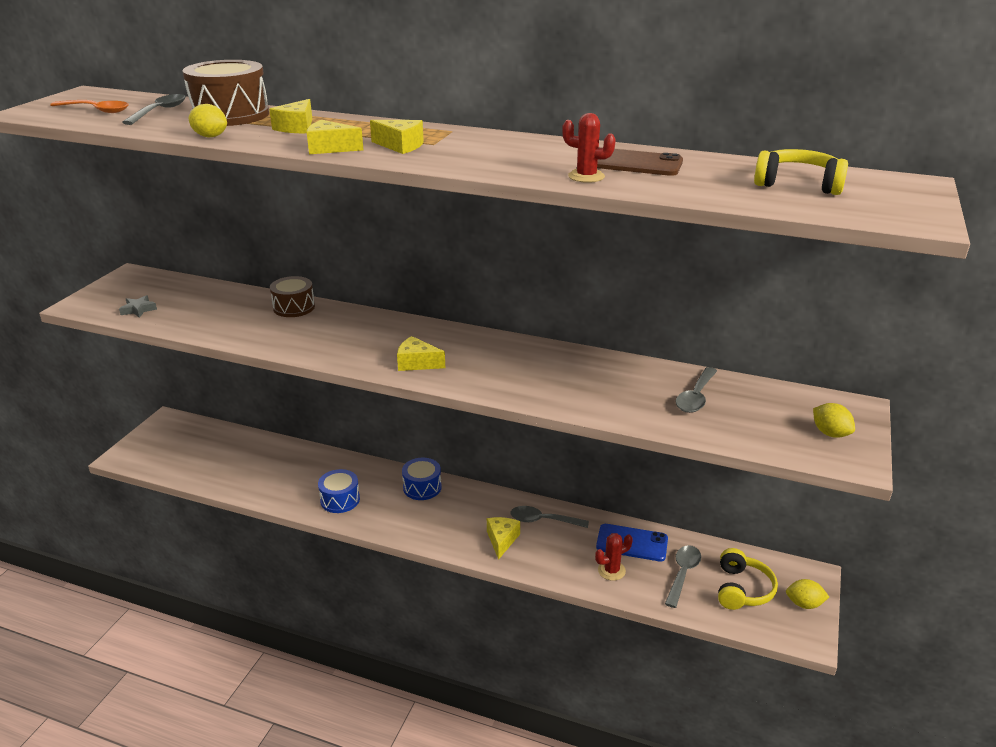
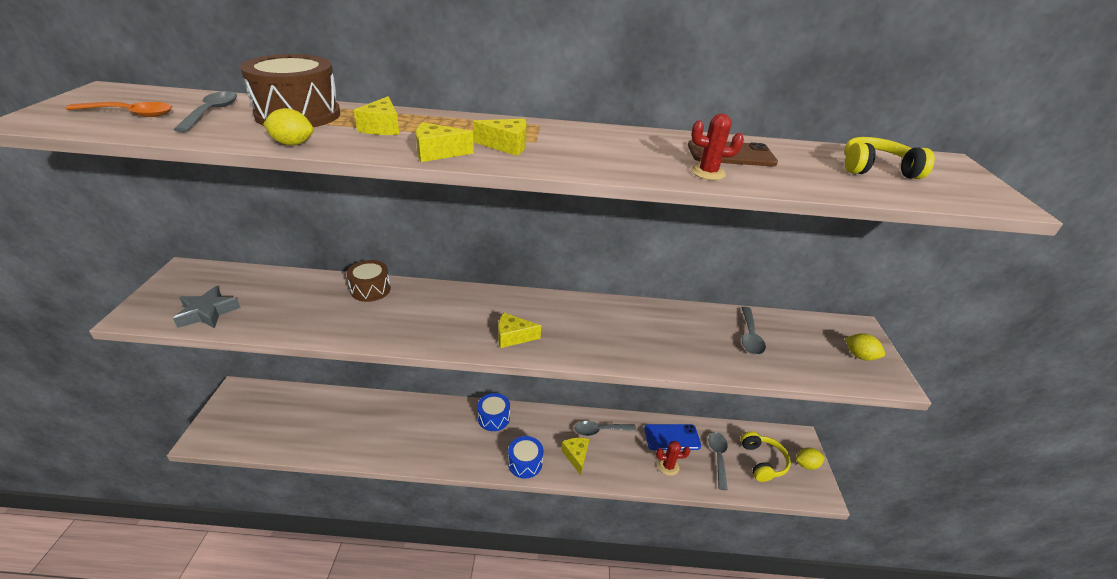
camera: 20 degrees left, 5 degrees up
grey star [119,295,157,318] -> grey star [173,286,241,329], size x1.61
blue drum [318,469,360,513] -> blue drum moved to [508,436,543,479]
red cactus [595,533,633,581] -> red cactus turned 45 degrees clockwise [656,441,690,476]

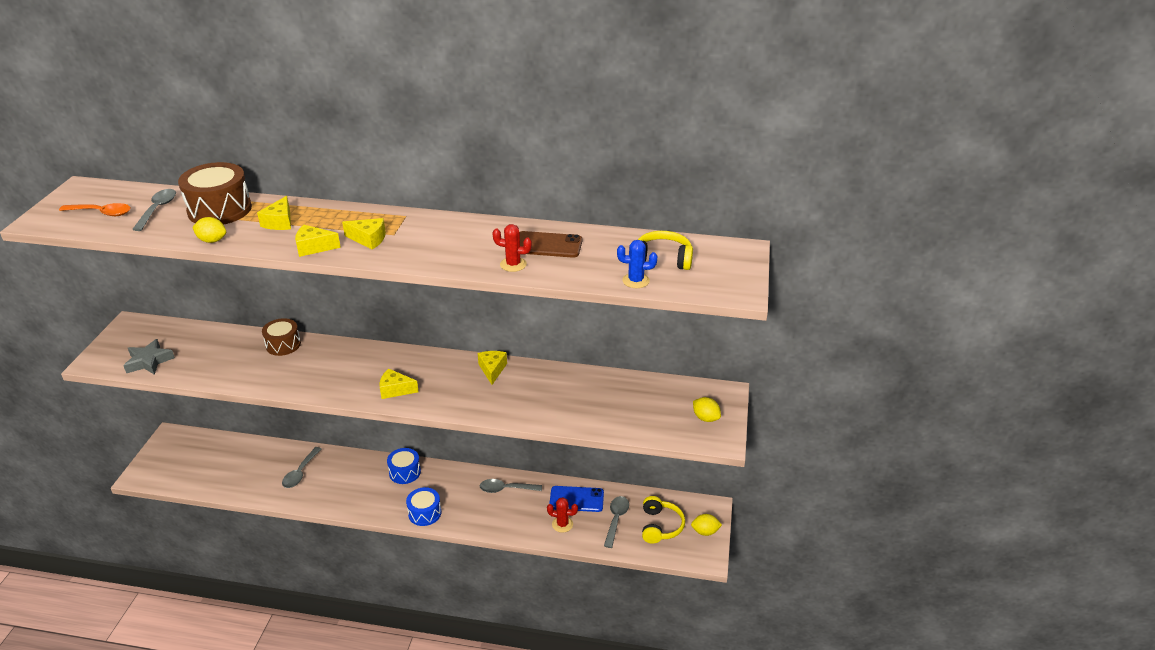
camera: 10 degrees right, 0 degrees up
yellow cheese [561,438,589,475] -> yellow cheese moved to [478,351,507,385]
grey spoon [741,307,766,355] -> grey spoon moved to [282,447,321,488]
none -> blue cactus [617,240,657,288]

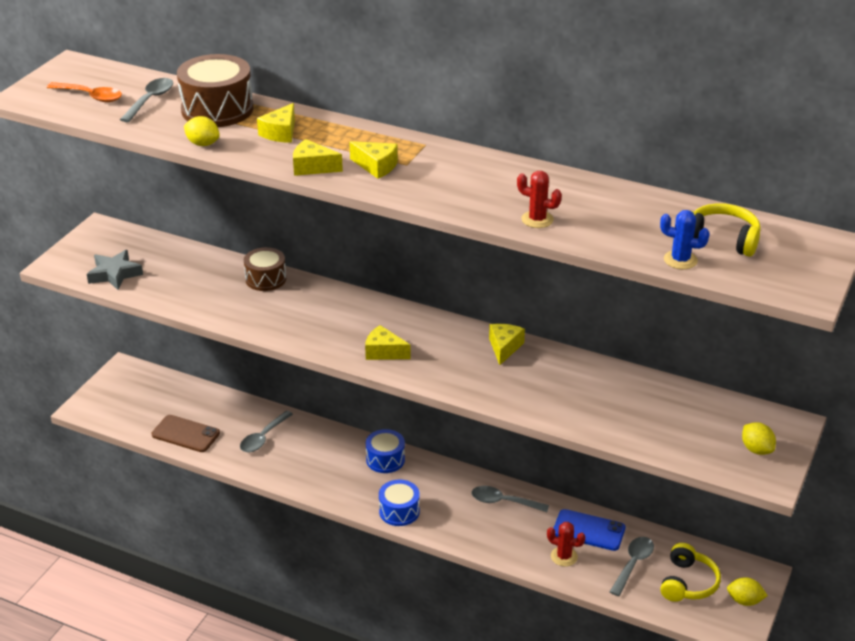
camera: 15 degrees right, 0 degrees up
brown phone [520,231,582,258] -> brown phone moved to [152,415,220,452]

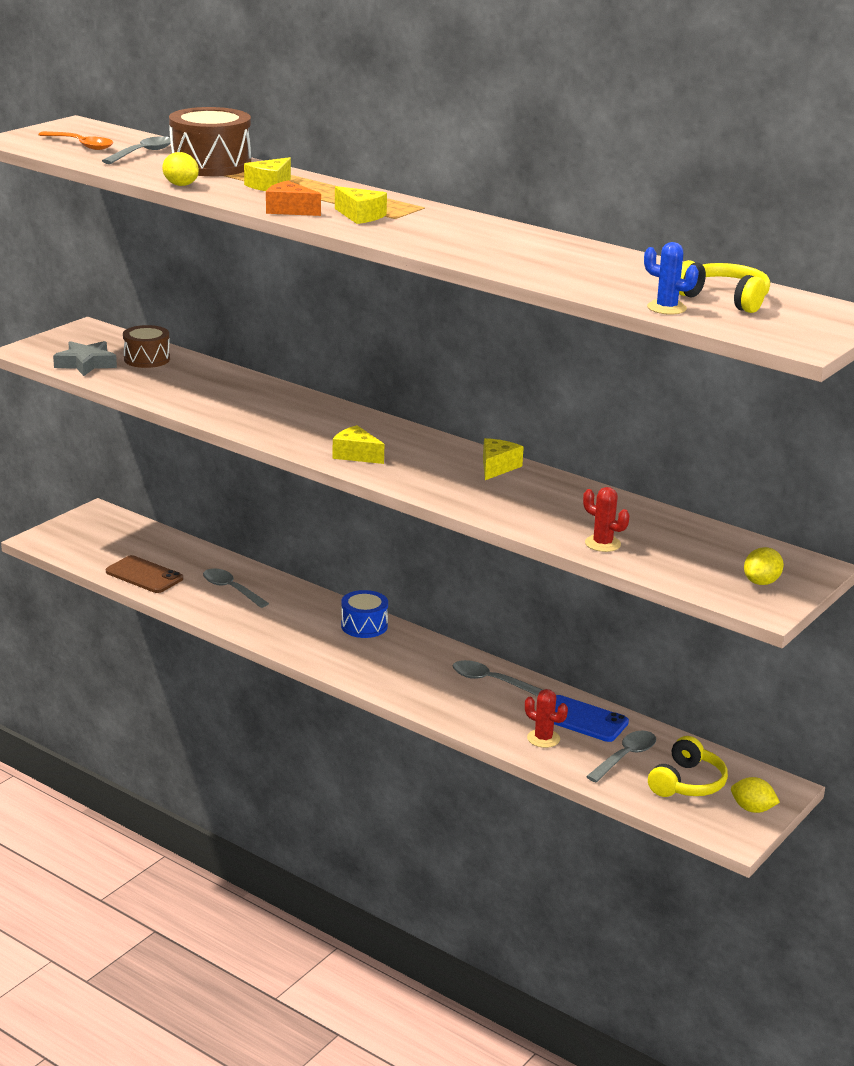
camera: 10 degrees right, 10 degrees down
grey spoon [240,411,293,452] -> grey spoon turned 90 degrees clockwise [203,568,269,608]
brown drum [244,247,286,291] -> brown drum moved to [123,325,170,368]
yellow cheese [293,139,343,176] -> orange cheese [266,181,321,216]
blue drum [379,480,420,526] -> none
red cactus [517,171,562,228] -> red cactus moved to [583,487,630,552]
yellow lemon [742,422,776,455] -> yellow lemon turned 60 degrees clockwise [744,547,784,585]

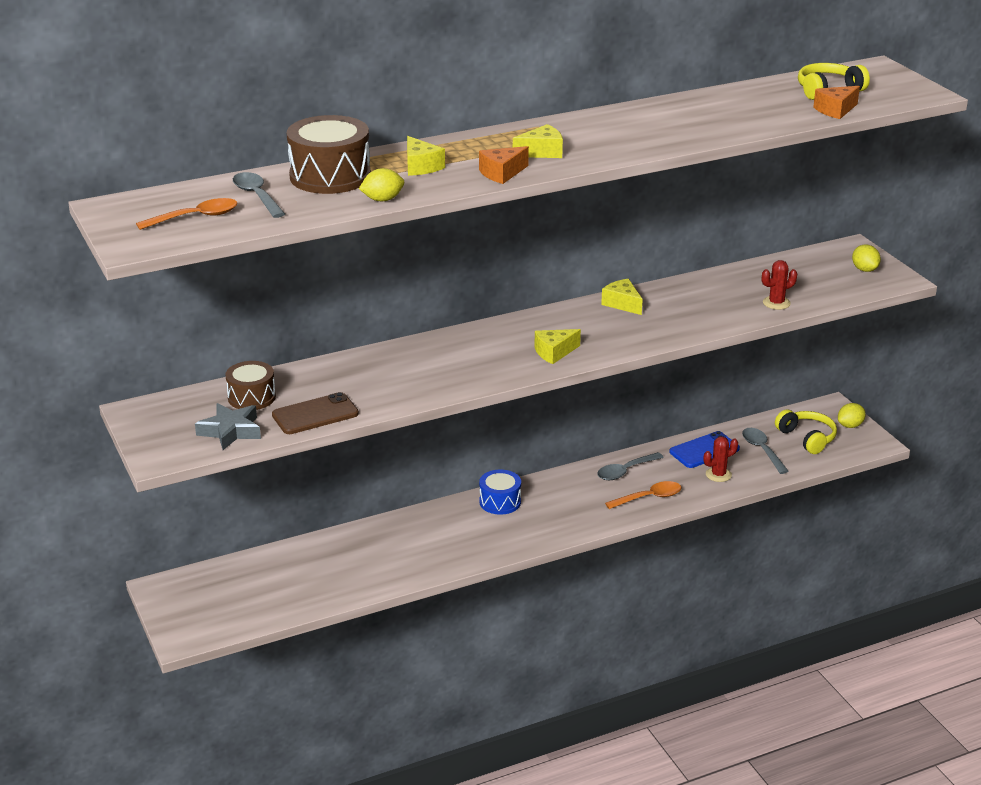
camera: 60 degrees left, 5 degrees up
brown phone [106,555,183,593] -> brown phone moved to [272,392,359,434]
grey spoon [203,568,269,608] -> none
blue cactus [644,242,699,315] -> orange cheese [813,86,860,119]
none -> orange spoon [605,481,682,509]

